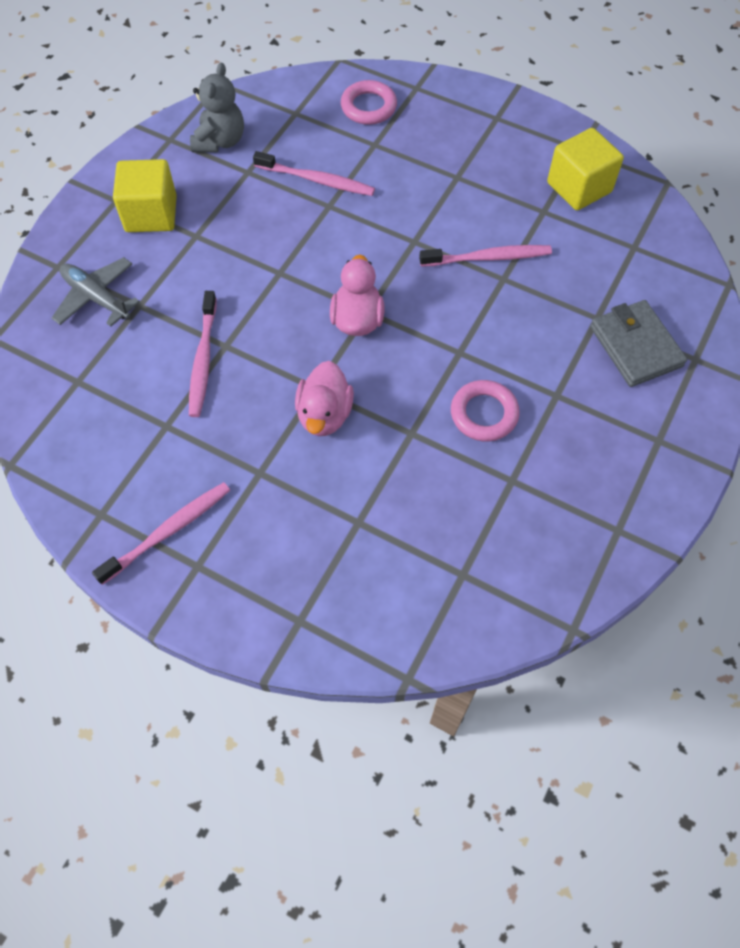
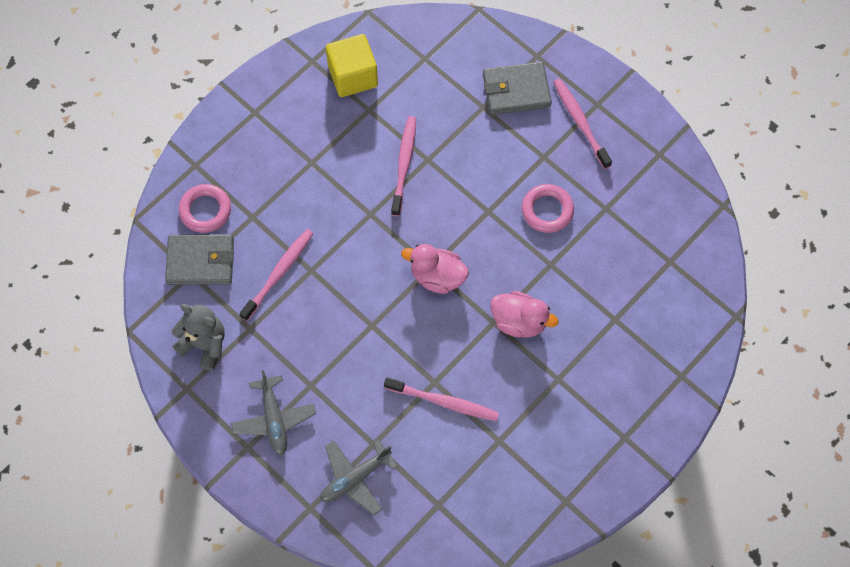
camera: 75 degrees left, 5 degrees up
pink toothbrush [92,482,230,585] -> pink toothbrush moved to [553,78,612,169]
yellow cube [113,159,177,232] -> grey plane [231,370,316,456]
none -> grey wallet [165,234,234,285]

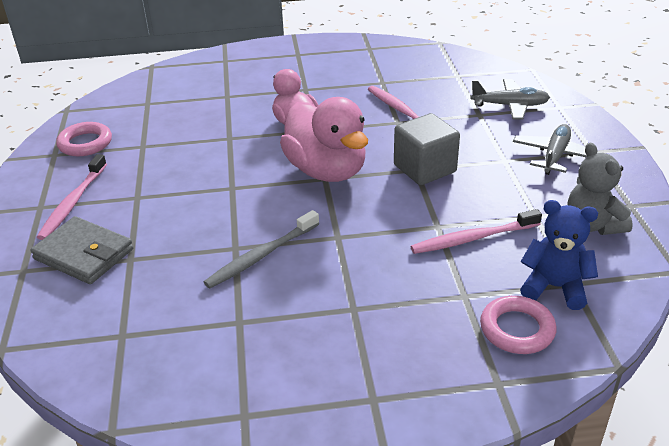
camera: 140 degrees left, 30 degrees down
grey wallet [165,234,234,285] -> blue teddy bear [520,200,598,310]
yellow cube [326,34,378,97] -> none
pink toothbrush [391,116,416,216] -> grey toothbrush [204,210,319,289]
pink duck [401,244,469,294] -> pink duck [280,97,368,182], size x1.61
pink ring [522,184,574,233] -> pink ring moved to [56,122,112,156]
none -> grey cube [394,113,460,185]

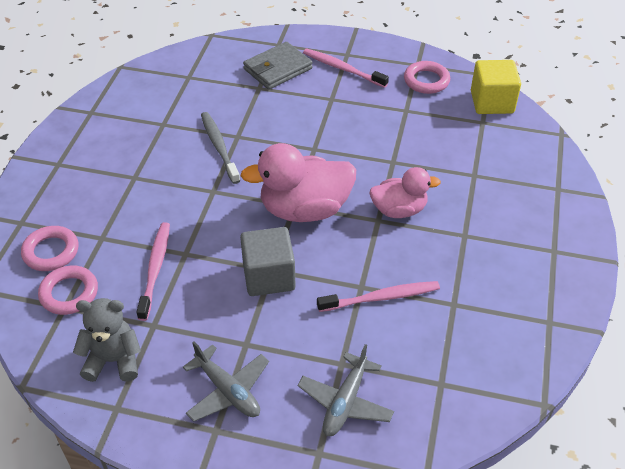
camera: 110 degrees right, 10 degrees up
blue teddy bear [520,200,598,310] -> pink ring [38,265,98,315]
none -> yellow cube [471,60,521,114]

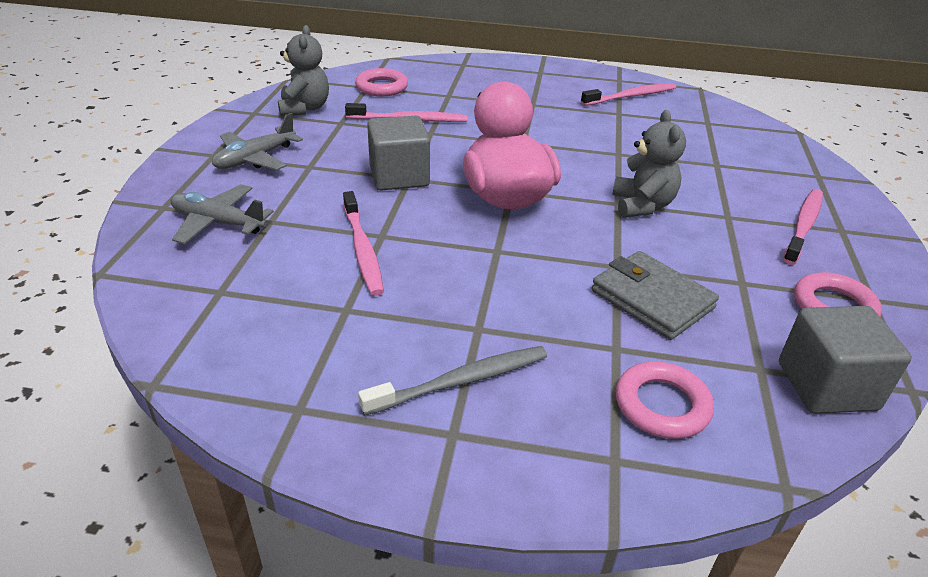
camera: 85 degrees right, 10 degrees down
pink ring [21,226,78,271] -> pink ring moved to [616,362,714,439]
grey toothbrush [201,112,240,184] -> grey toothbrush moved to [358,346,547,416]
grey wallet [243,42,313,90] -> grey wallet moved to [592,251,719,340]
pink duck [370,167,441,218] -> none
yellow cube [471,60,521,114] -> grey cube [779,306,912,414]
none -> pink toothbrush [581,83,676,106]
none -> grey teddy bear [612,110,686,218]

